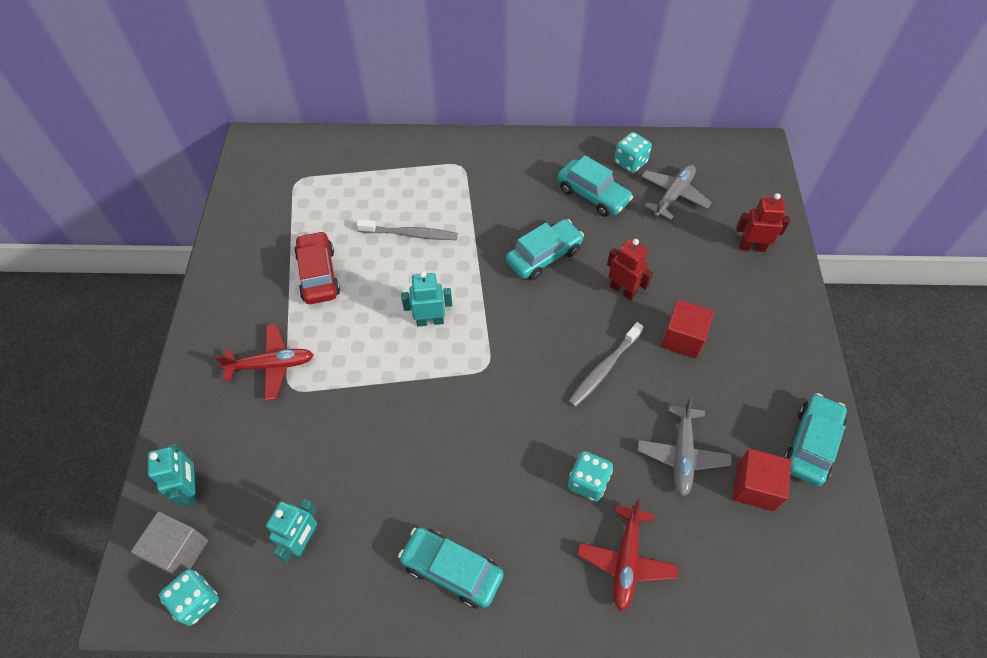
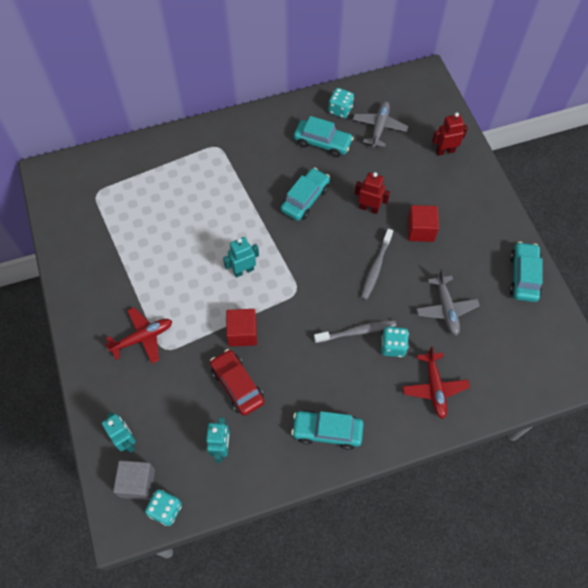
camera: 20 degrees left, 5 degrees up
red car [294,231,340,304] -> red car moved to [210,349,265,416]
grey toothbrush [357,220,458,240] -> grey toothbrush moved to [314,320,397,343]
red cube [733,449,792,511] -> red cube moved to [226,309,257,347]

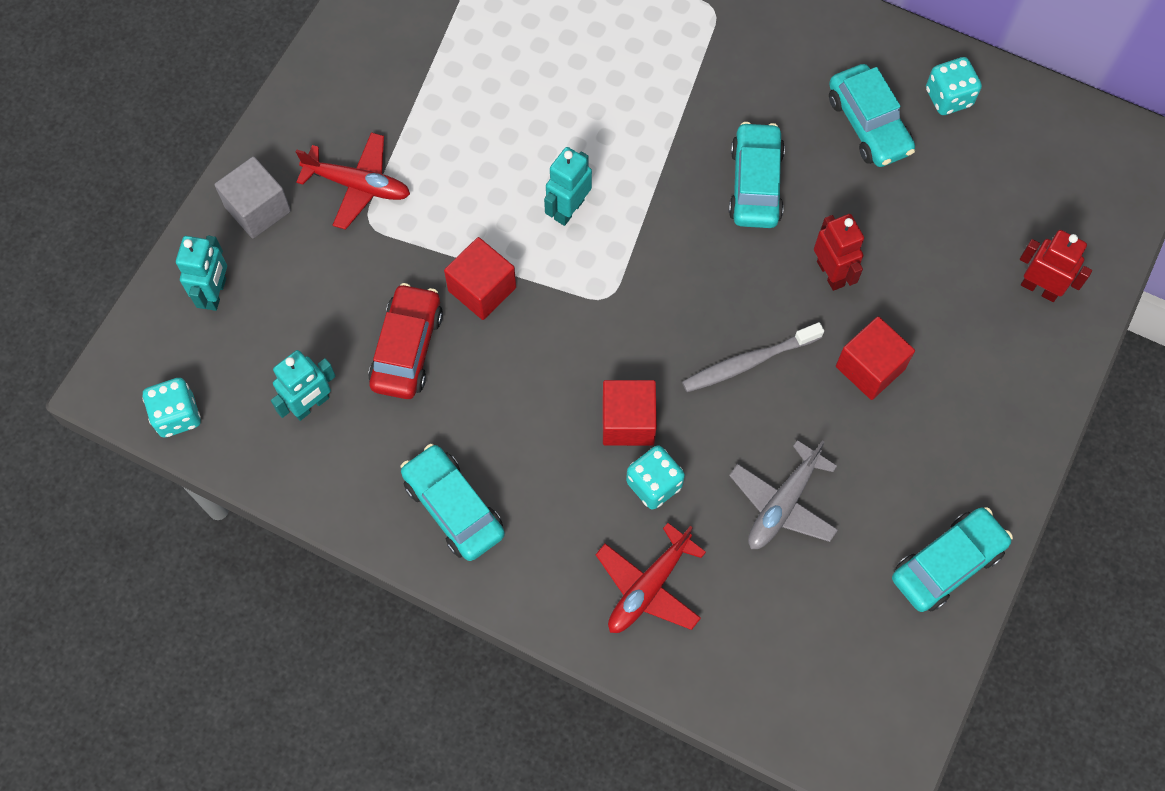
camera: 45 degrees right, 5 degrees up
grey cube [113,460,155,500] -> grey cube moved to [214,156,291,238]
turquoise robot [223,237,259,278] -> turquoise robot turned 75 degrees counterclockwise [544,147,592,226]
turquoise car [281,168,330,221] -> turquoise car turned 75 degrees counterclockwise [729,122,785,228]
grey toothbrush [314,320,397,343] -> red cube [603,380,657,446]
grey plane [353,101,408,148] -> none

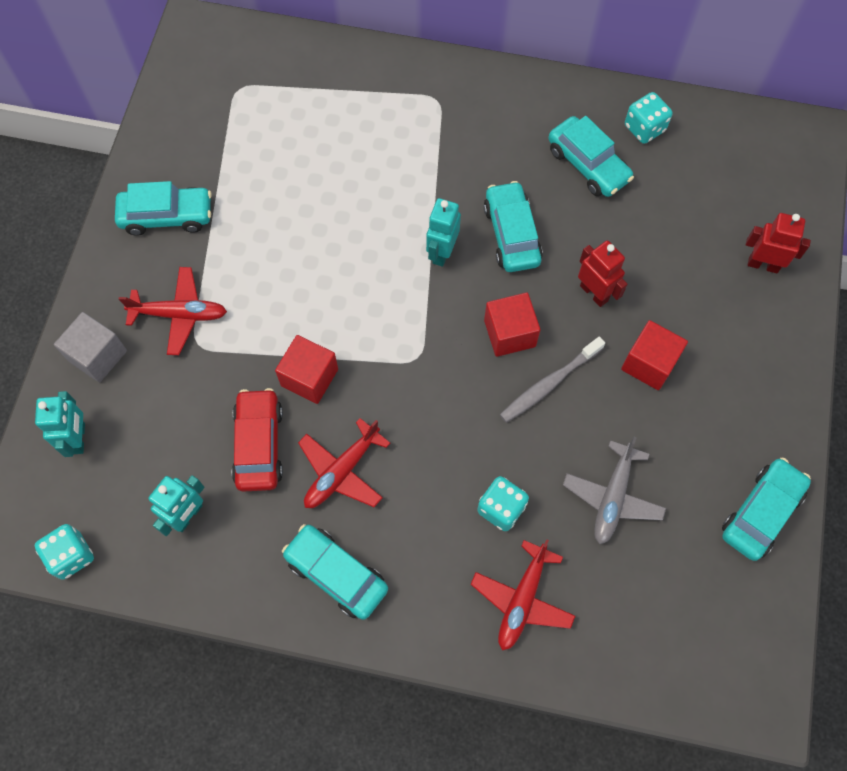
camera: 15 degrees left, 0 degrees up
turquoise robot [544,147,592,226] -> turquoise robot moved to [426,198,461,267]
red cube [603,380,657,446] -> red cube moved to [484,292,540,357]
none -> turquoise car [115,181,212,236]
none -> red plane [298,418,390,508]

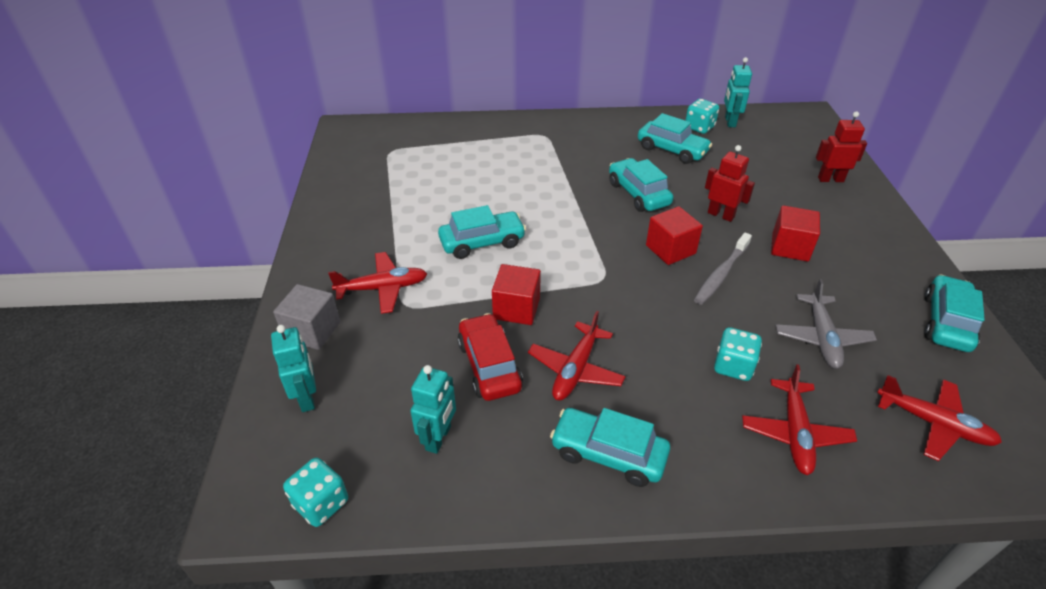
camera: 15 degrees left, 25 degrees down
turquoise car [115,181,212,236] -> turquoise car moved to [438,205,526,259]
turquoise robot [426,198,461,267] -> turquoise robot moved to [724,57,752,127]
none -> red plane [877,375,1002,461]

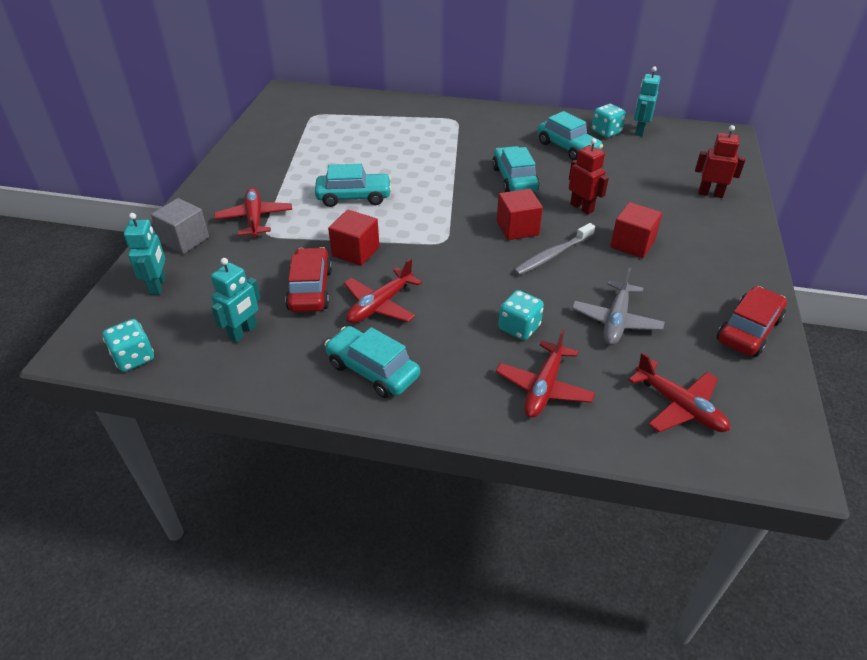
camera: 15 degrees right, 0 degrees up
red plane [328,252,427,314] -> red plane turned 105 degrees counterclockwise [214,188,292,237]
turquoise car [924,274,985,352] -> red car [717,286,787,357]

